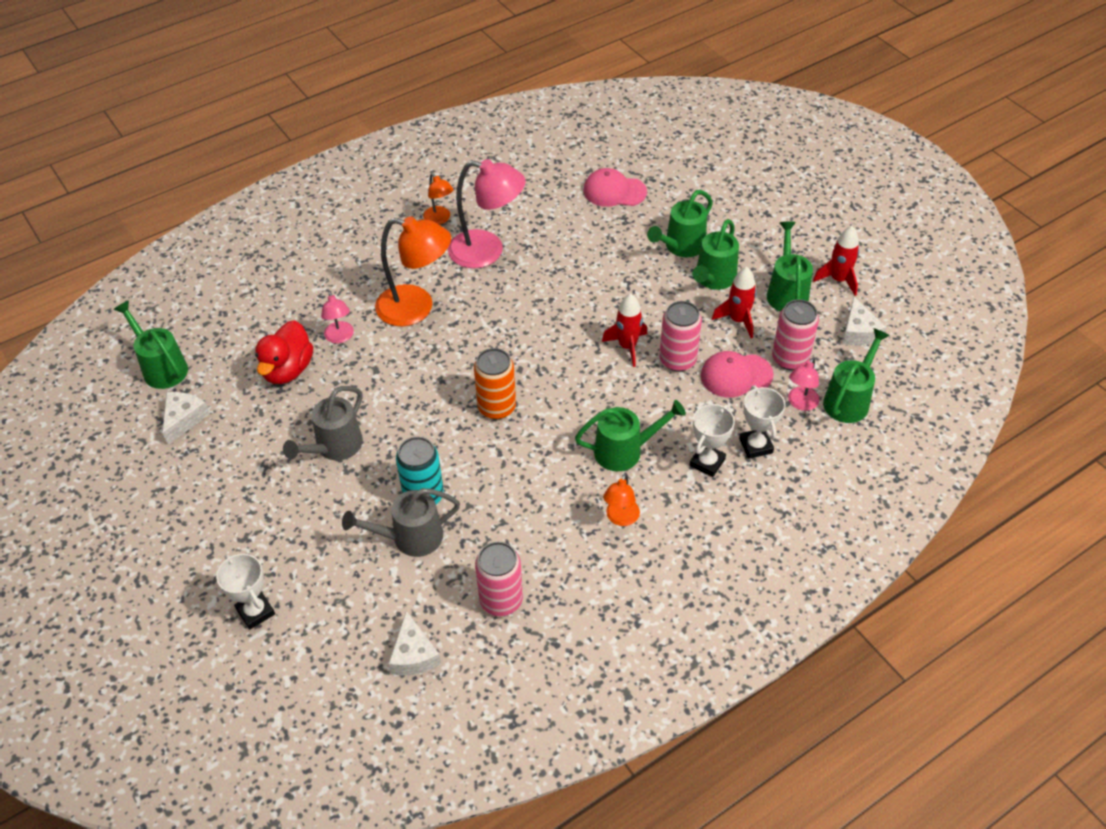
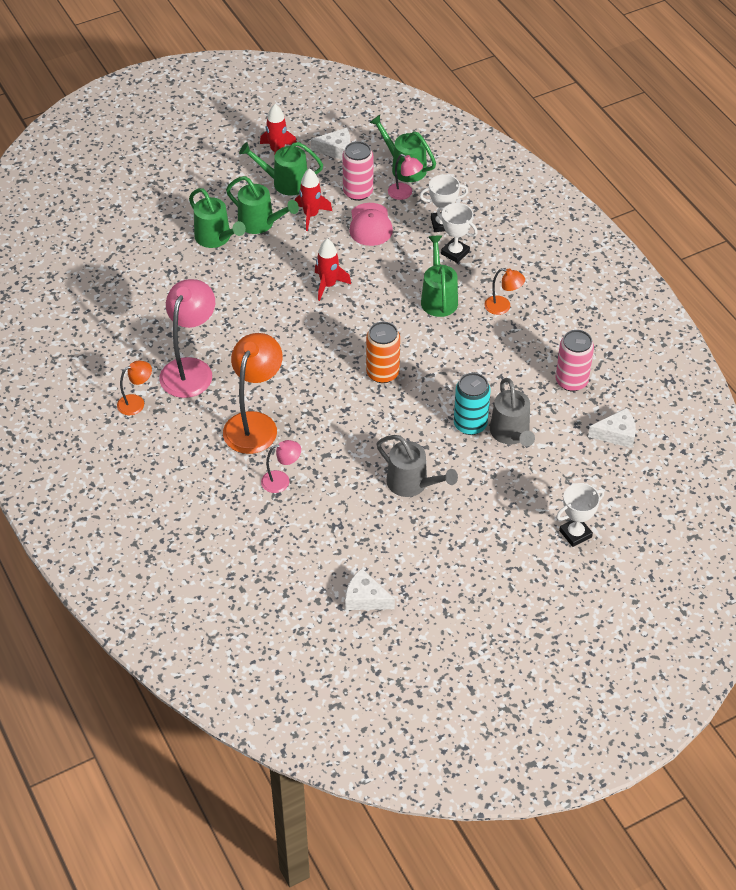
camera: 85 degrees left, 0 degrees up
green watering can [114,301,188,389] -> none
red duck [255,320,313,384] -> none
pink cap [583,168,647,207] -> none
pink can [659,301,702,372] -> none

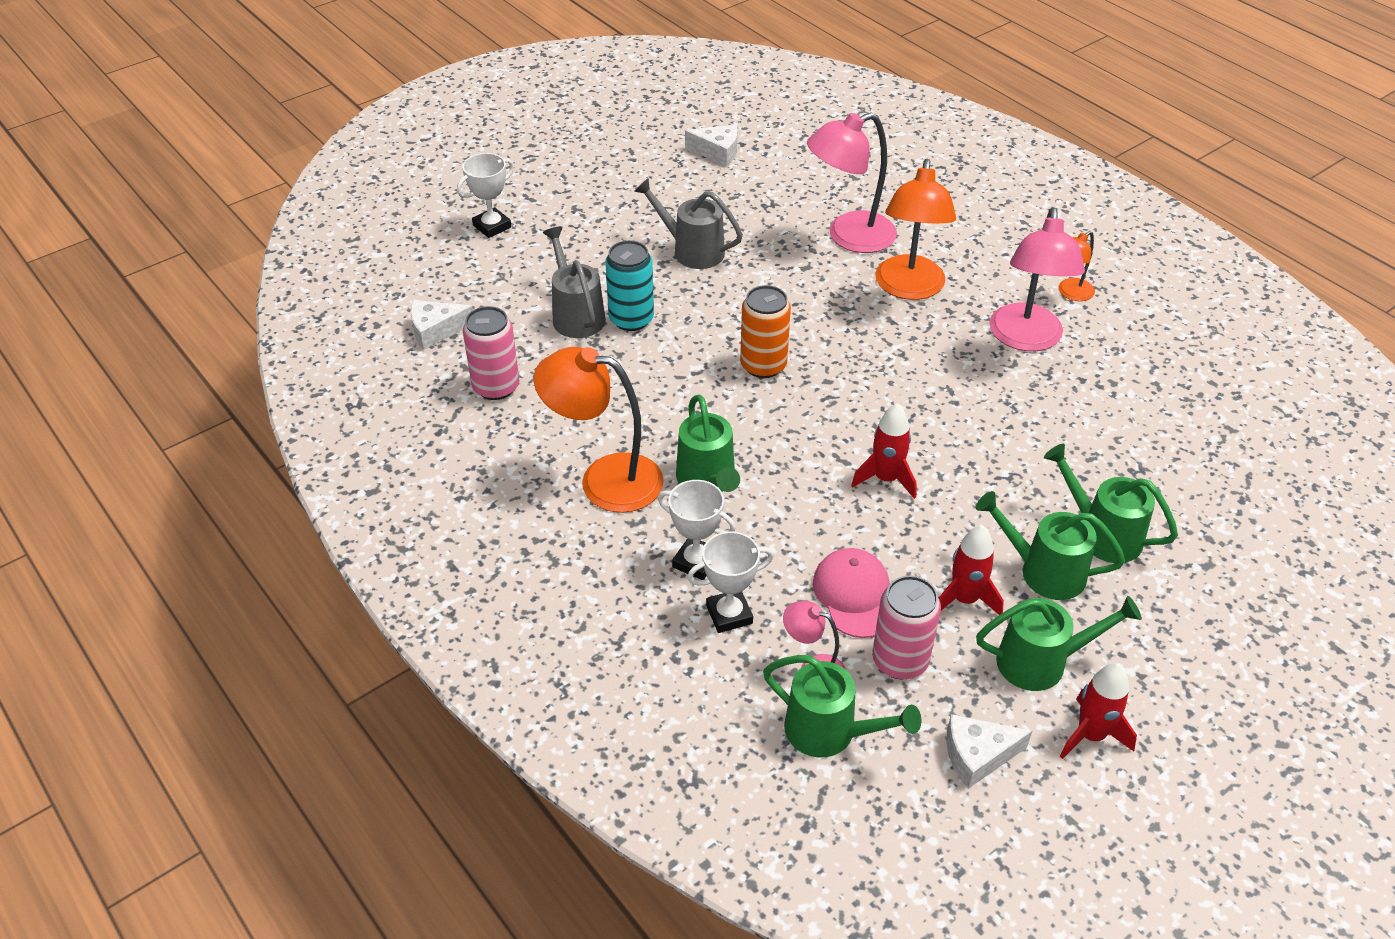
camera: 170 degrees right, 5 degrees down
pink lamp [261,440,301,493] -> pink lamp [807,113,897,253], size x1.96
orange lamp [484,268,525,315] -> orange lamp [534,347,664,513], size x1.96

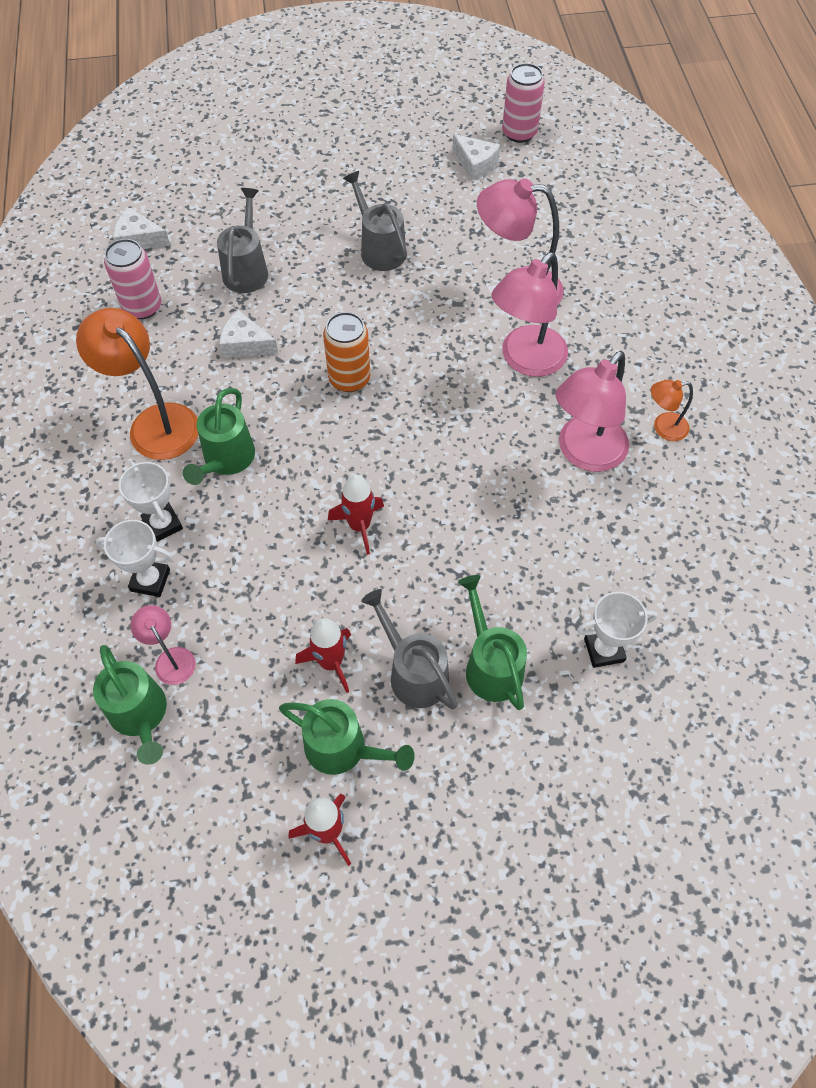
camera: 30 degrees right, 15 degrees up
white trophy [457,153,514,238] -> white trophy moved to [577,592,657,668]
turquoise can [605,240,654,331] -> none
pink cap [813,548,890,638] -> none
pink can [872,576,941,679] -> pink can moved to [502,63,545,143]
orange lamp [875,159,956,300] -> pink lamp [492,252,568,377]
white cheese [946,714,1032,789] -> white cheese moved to [219,310,278,358]
green watering can [976,491,1125,600] -> grey watering can [361,589,458,709]

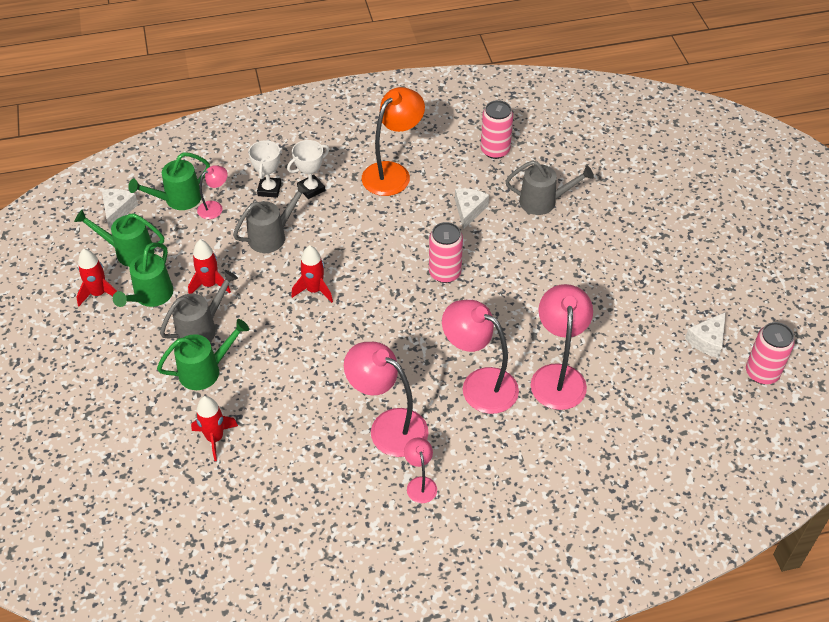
camera: 85 degrees right, 10 degrees down
white cheese [113,207,170,249] -> white cheese moved to [102,189,138,230]
green watering can [183,388,255,485] -> green watering can moved to [74,209,164,267]
orange can [323,312,370,392] -> pink can [429,222,463,283]
grey watering can [343,171,407,271] -> grey watering can moved to [233,182,310,253]
white trophy [577,592,657,668] -> red rocket [191,396,238,461]
orange lamp [651,380,693,441] -> pink lamp [404,438,437,503]

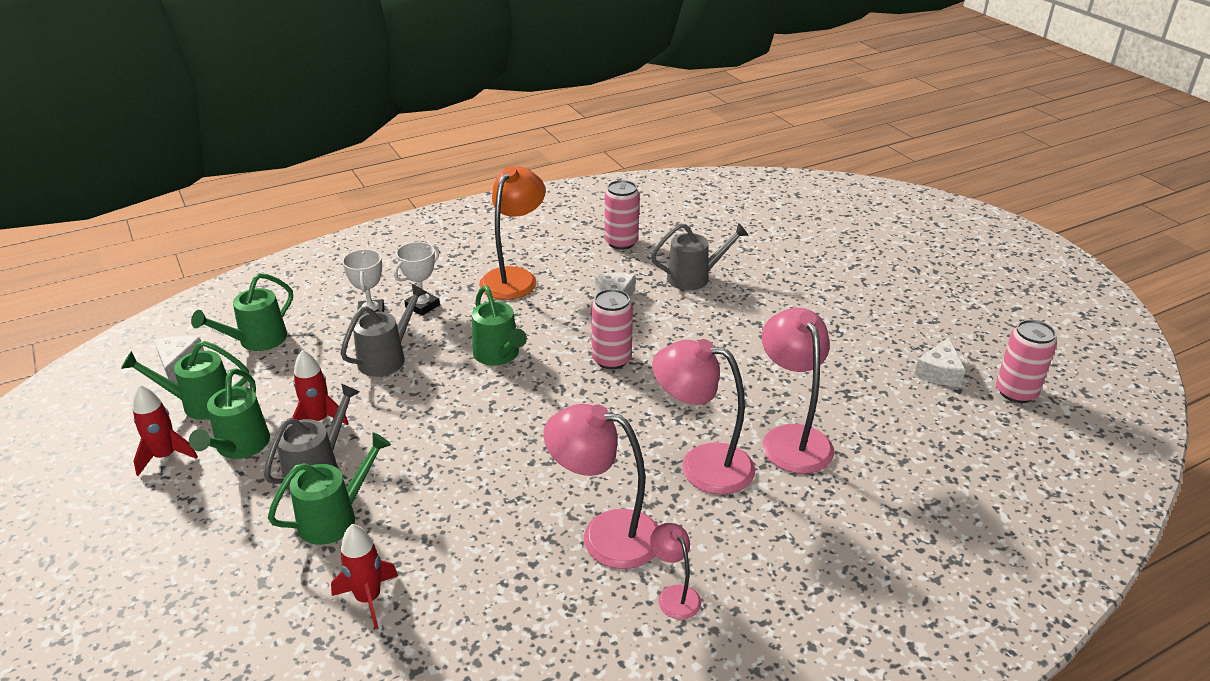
camera: 15 degrees left, 15 degrees down
pink lamp [197,165,228,219] -> none
red rocket [291,245,333,303] -> none
none -> green watering can [472,286,527,366]

